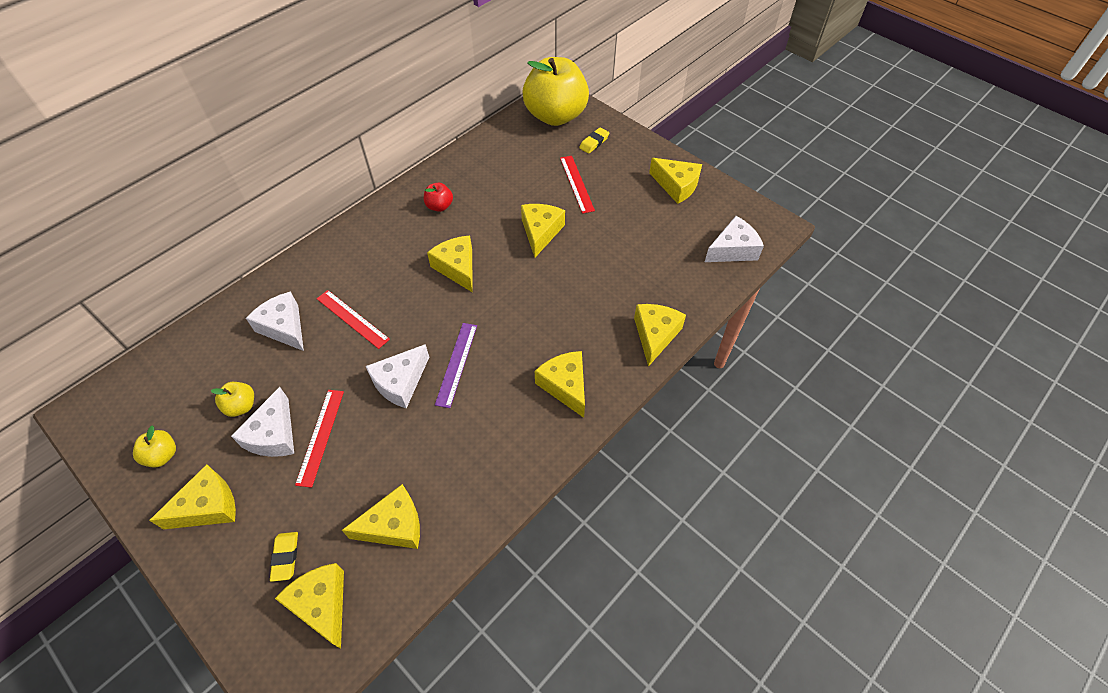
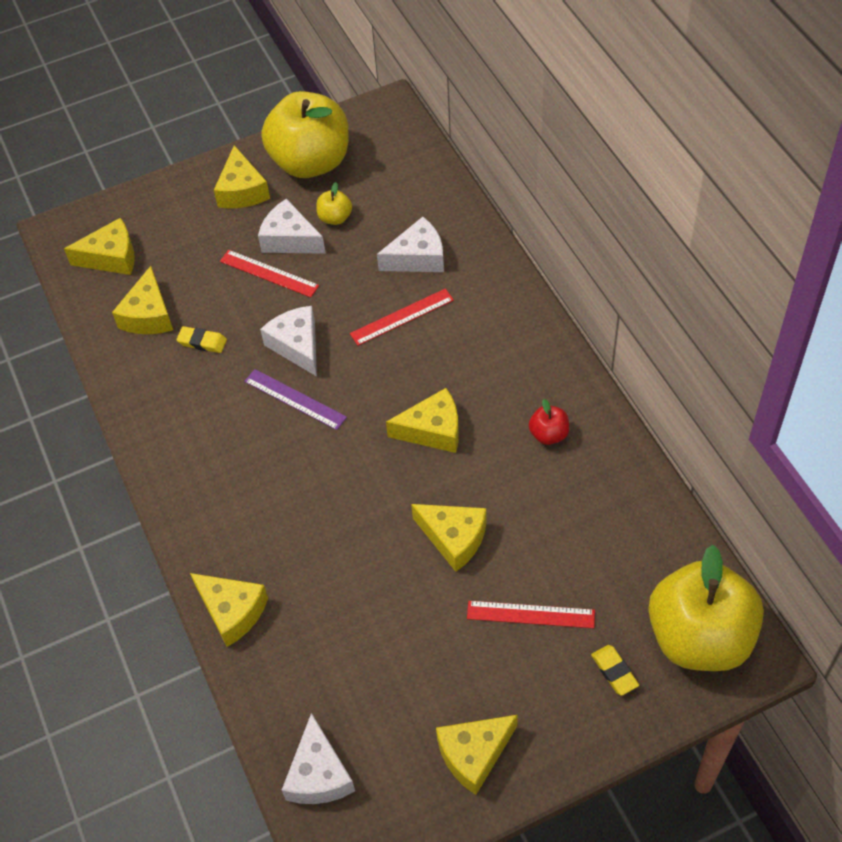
camera: 115 degrees right, 0 degrees up
yellow apple [133,425,176,468] -> yellow apple [261,91,349,178], size x2.47
yellow eraser [270,532,298,582] -> yellow eraser moved to [176,326,227,353]
yellow cheese [535,351,585,418] -> none

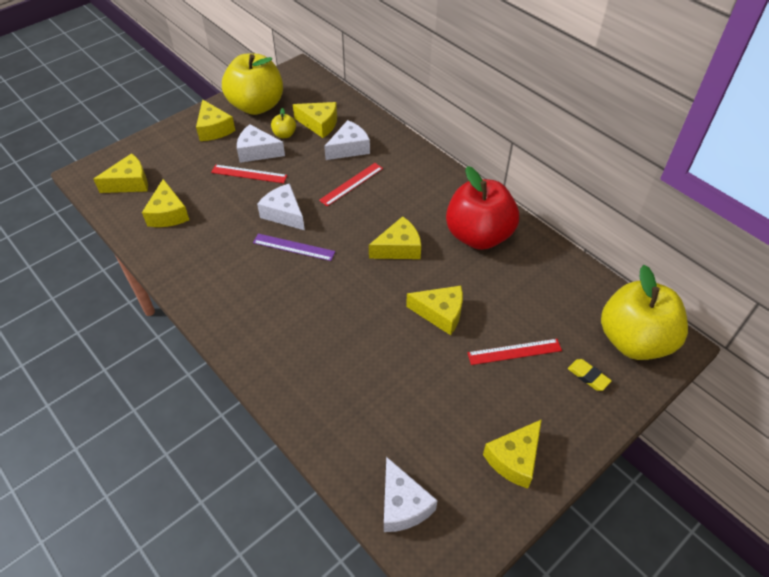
camera: 20 degrees left, 5 degrees down
yellow eraser [176,326,227,353] -> none
yellow cheese [190,573,268,647] -> yellow cheese moved to [293,102,337,138]
red apple [529,399,569,445] -> red apple [446,166,519,250], size x2.47

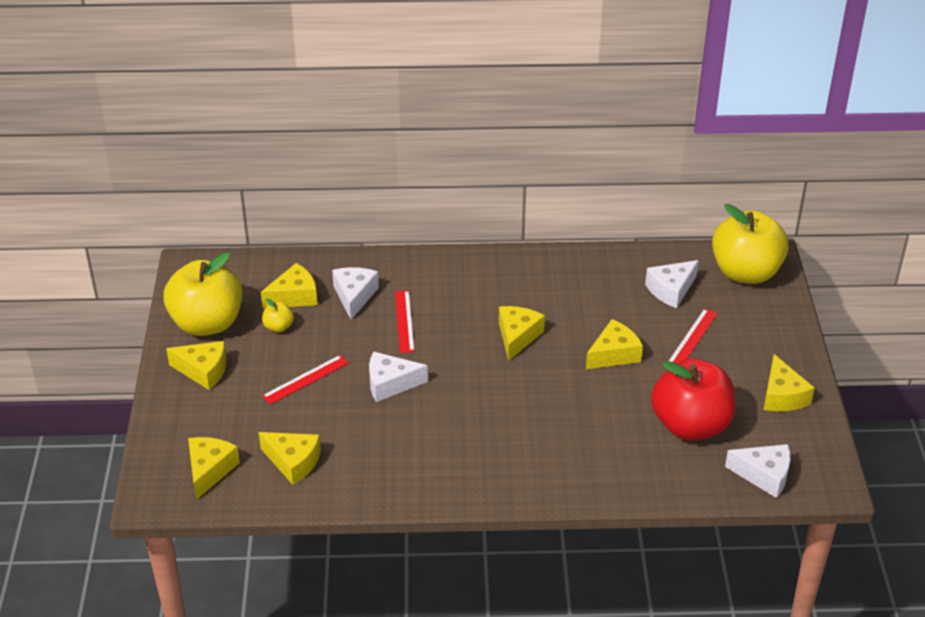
camera: 50 degrees left, 10 degrees down
white cheese [237,124,285,163] -> white cheese moved to [645,260,699,308]
purple ruler [253,234,335,261] -> none
red apple [446,166,519,250] -> red apple moved to [651,359,736,440]
yellow eraser [568,359,612,391] -> none

